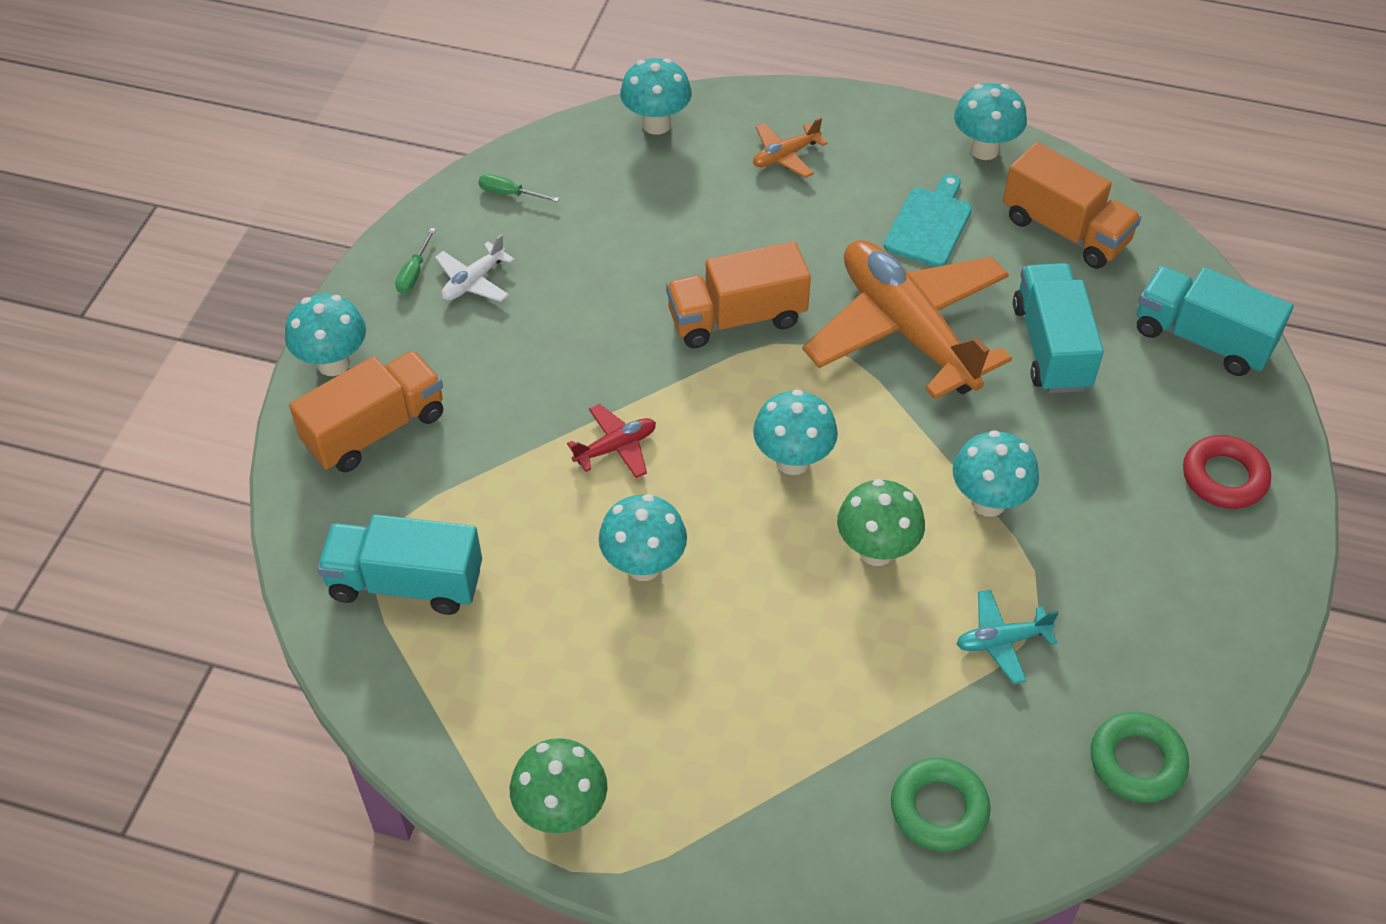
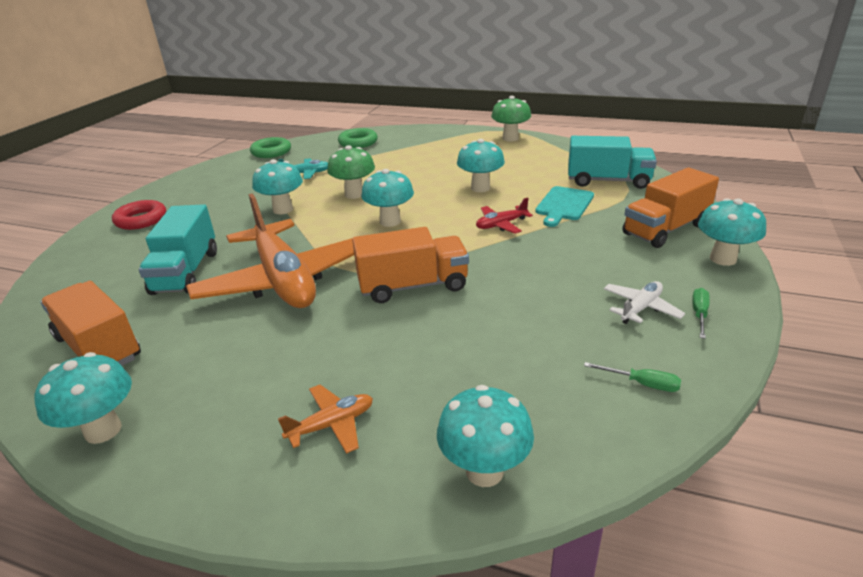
camera: 175 degrees left, 20 degrees down
turquoise cutting board [884,174,972,267] -> turquoise cutting board moved to [535,186,594,227]
turquoise truck [1137,266,1294,376] -> none

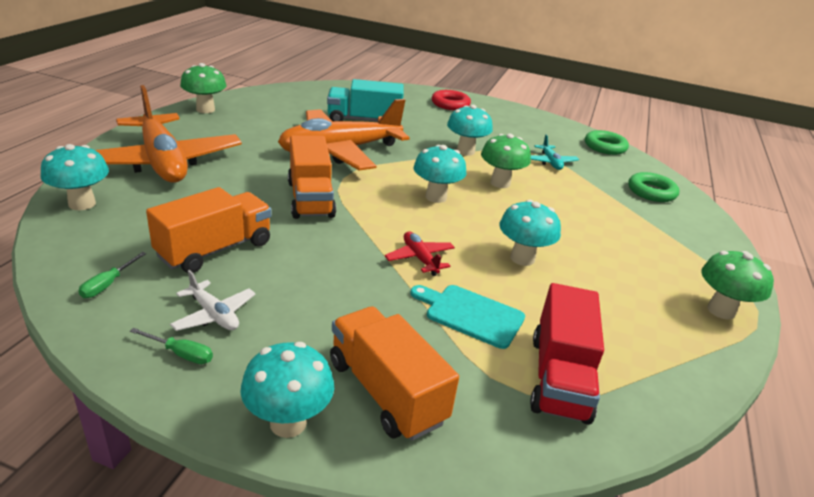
camera: 85 degrees right, 0 degrees up
turquoise mushroom [34,352,132,444] -> green mushroom [180,63,226,113]
orange truck [40,281,141,366] -> orange truck moved to [146,187,272,273]
orange plane [278,385,373,454] -> orange plane [96,85,242,183], size x2.45
turquoise truck [568,136,657,189] -> red truck [530,283,604,425]

